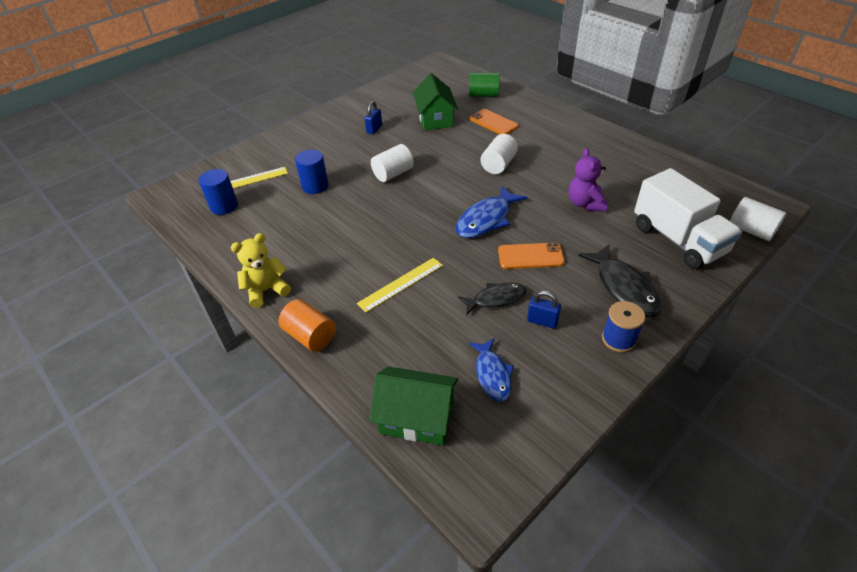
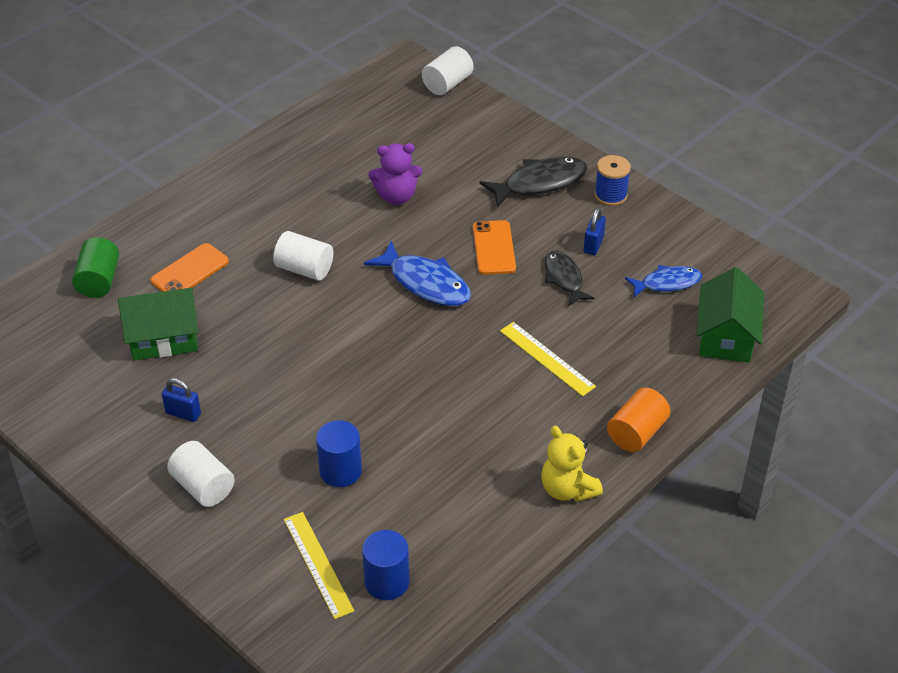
camera: 95 degrees left, 0 degrees up
white cylinder [371,144,414,182] -> white cylinder moved to [167,441,235,507]
white truck [634,168,742,269] -> none

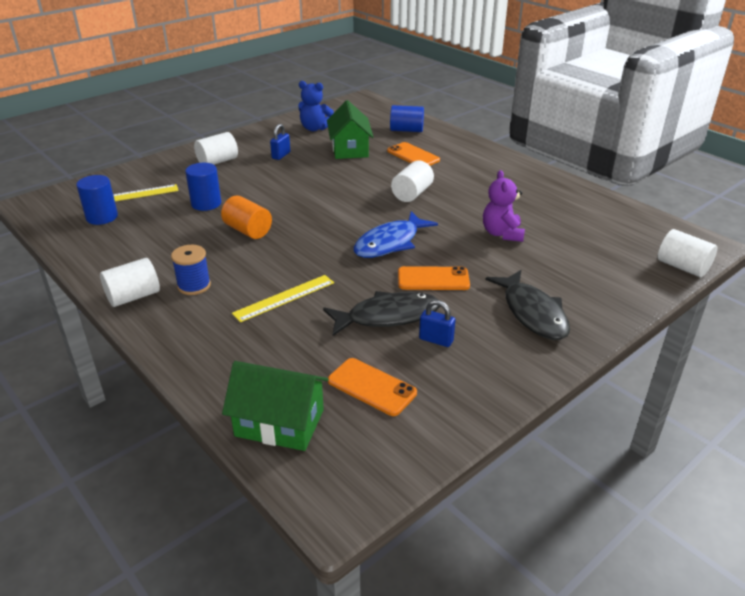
camera: 95 degrees right, 10 degrees down
green cylinder [72,237,119,298] -> blue cylinder [390,105,424,132]
yellow teddy bear [541,426,603,502] -> white cylinder [100,258,160,307]
black fish [545,251,595,306] -> black fish [323,291,440,336], size x1.53
blue spool [595,155,631,206] -> blue spool moved to [171,245,211,295]
orange cylinder [607,387,671,452] -> orange cylinder moved to [221,196,272,239]
blue fish [625,265,702,297] -> orange phone [328,358,417,416]
none -> blue teddy bear [298,81,334,131]

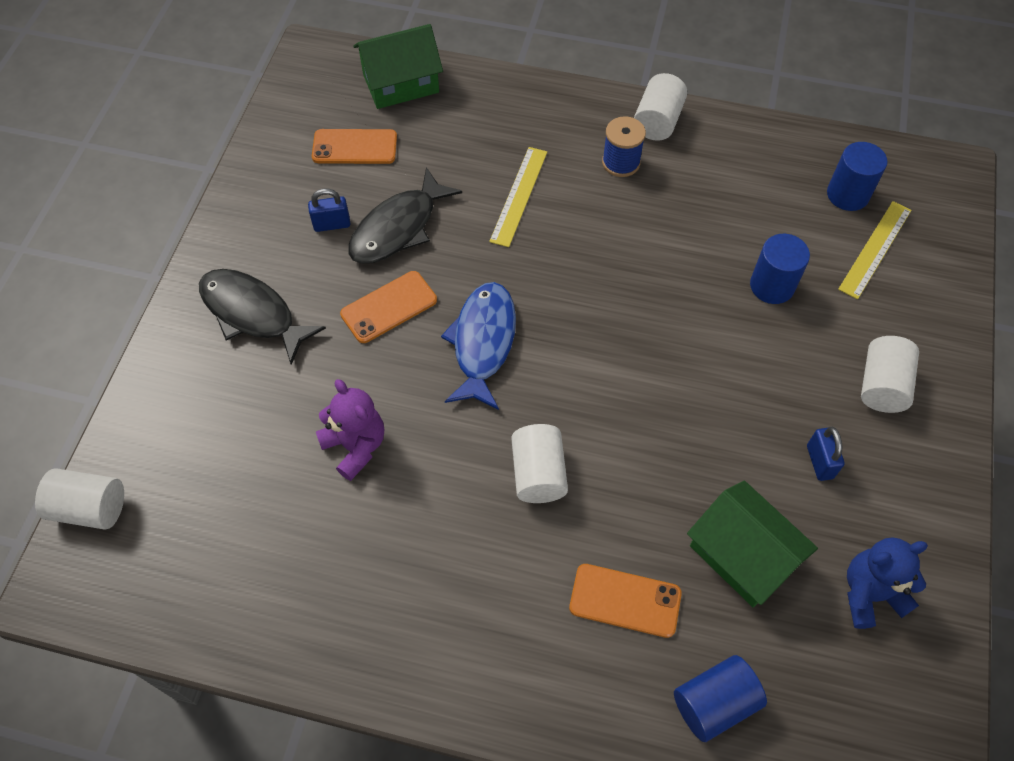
camera: 145 degrees right, 25 degrees up
orange cylinder [221,196,272,239] -> none

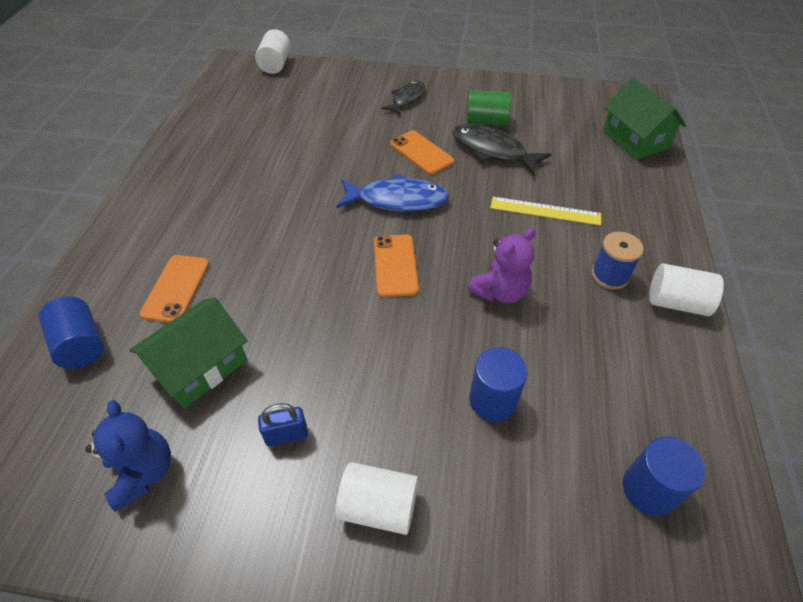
camera: 85 degrees right, 10 degrees down
black fish [199,269,326,365] -> black fish [381,81,425,115], size x0.66
blue padlock [308,189,350,232] -> green cylinder [467,90,511,126]
orange phone [312,129,397,164] -> orange phone moved to [374,234,419,297]
purple teddy bear [316,379,384,481] -> purple teddy bear moved to [468,228,535,303]
white cylinder [511,424,568,503] -> none
yellow ruler [838,201,912,299] -> none

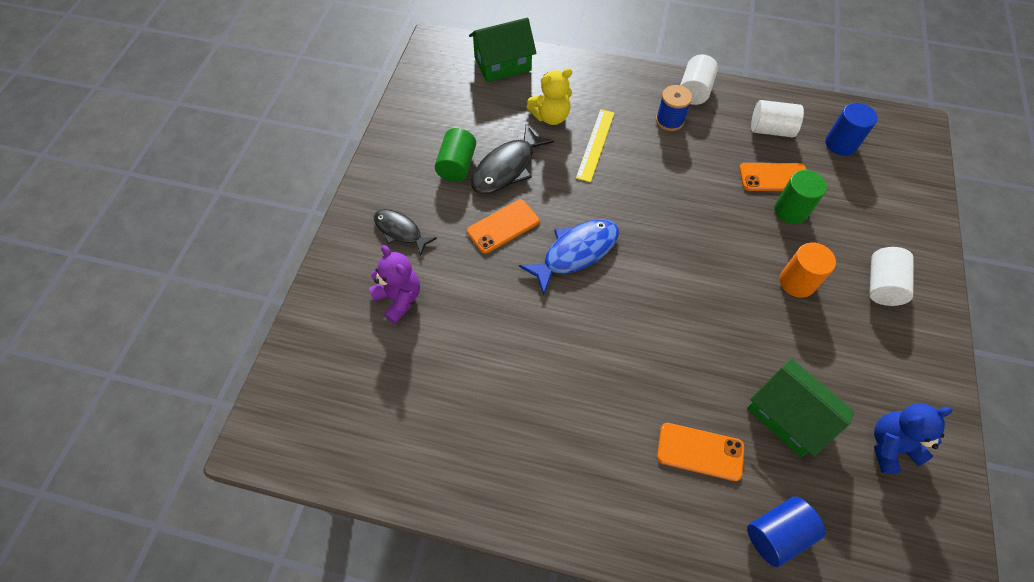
camera: 85 degrees left, 10 degrees up
white cylinder [255,29,291,74] -> white cylinder moved to [751,100,804,137]
blue padlock [258,403,308,446] -> none
blue fish [336,174,449,212] -> blue fish turned 45 degrees clockwise [519,219,619,295]
orange phone [374,234,419,297] -> orange phone moved to [739,163,806,191]
purple teddy bear [468,228,535,303] -> purple teddy bear moved to [369,245,420,324]
blue cylinder [469,347,528,422] -> green cylinder [774,170,827,224]
none -> yellow teddy bear [527,68,572,125]
none -> orange cylinder [779,243,836,298]

